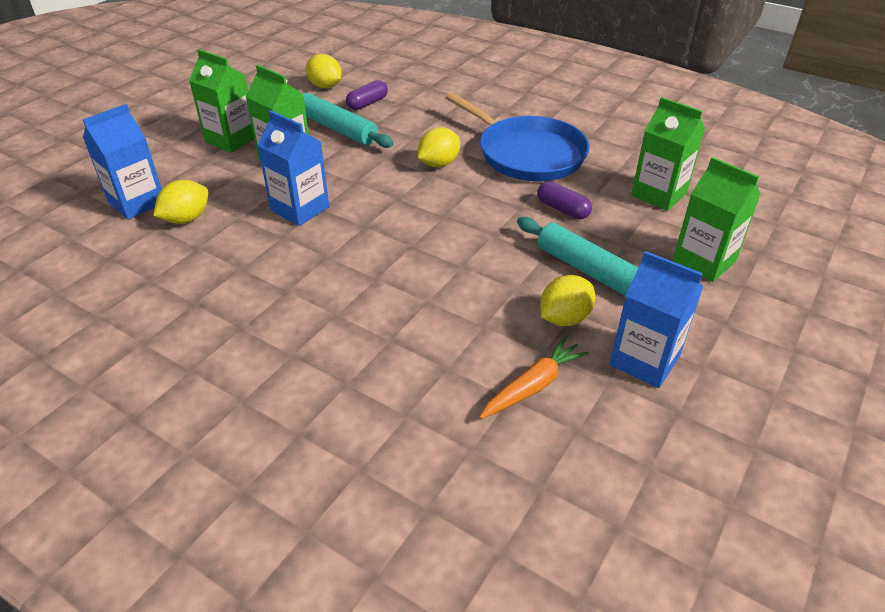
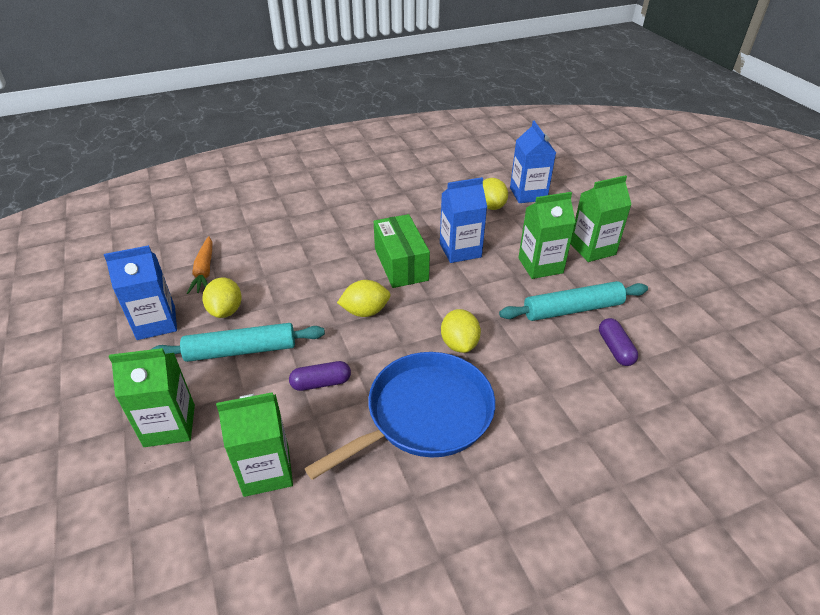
camera: 125 degrees right, 0 degrees up
yellow lemon [306,54,342,88] -> yellow lemon moved to [337,280,390,317]
blue pan [445,93,590,181] -> blue pan turned 150 degrees clockwise [305,352,495,480]
none -> green box [374,214,430,288]

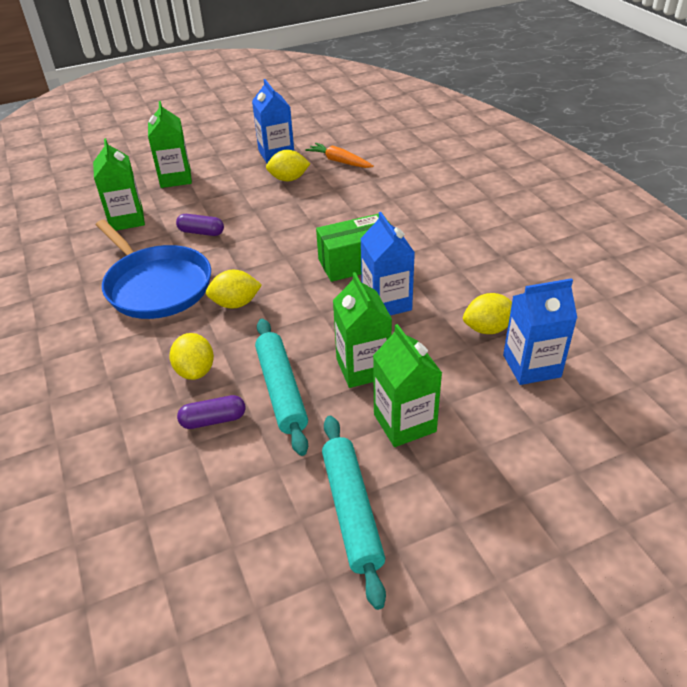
camera: 90 degrees right, 0 degrees up
turquoise rolling pin [151,323,325,362] -> turquoise rolling pin moved to [322,416,386,610]
orange carrot [187,236,212,294] -> orange carrot turned 45 degrees clockwise [305,143,374,168]
purple capsule [289,361,351,391] -> purple capsule turned 60 degrees counterclockwise [176,214,224,236]
yellow lemon [337,280,390,317] -> yellow lemon moved to [169,333,214,380]

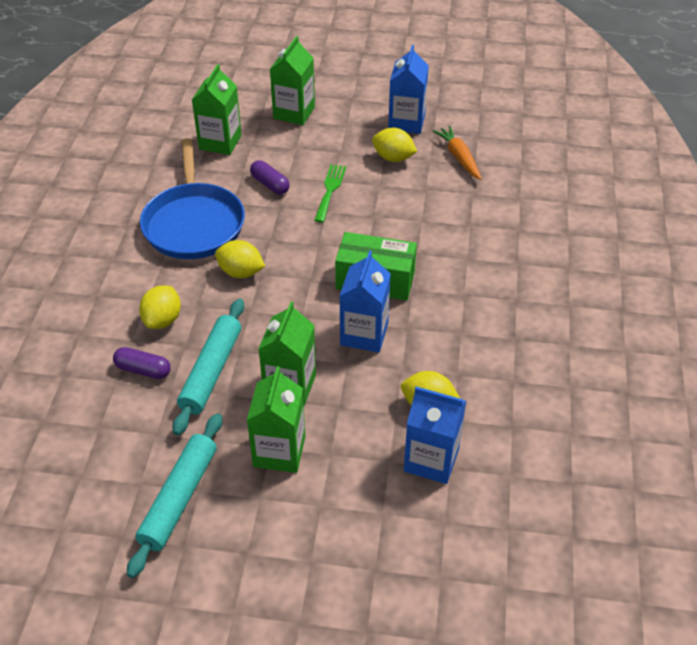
camera: 30 degrees right, 5 degrees up
none -> green fork [314,164,346,223]

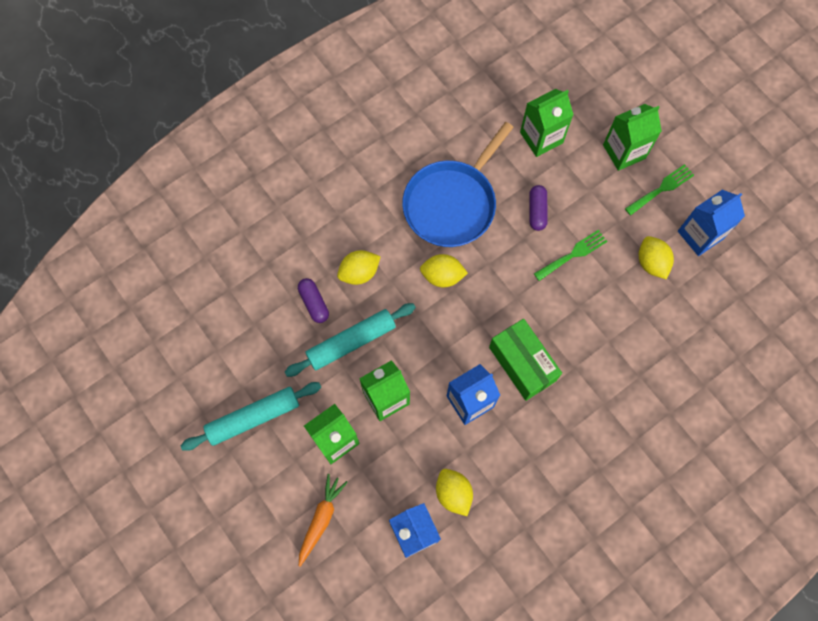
camera: 45 degrees right, 25 degrees up
yellow lemon [215,240,265,278] -> yellow lemon turned 60 degrees counterclockwise [420,254,468,287]
orange carrot [433,126,482,180] -> orange carrot moved to [299,474,348,566]
none -> green fork [625,164,694,216]

